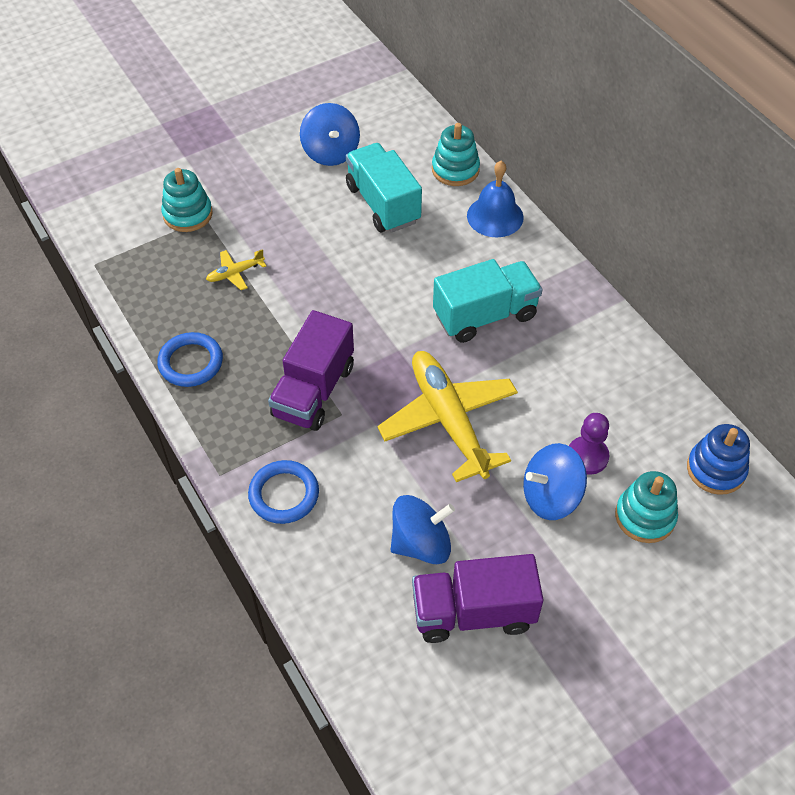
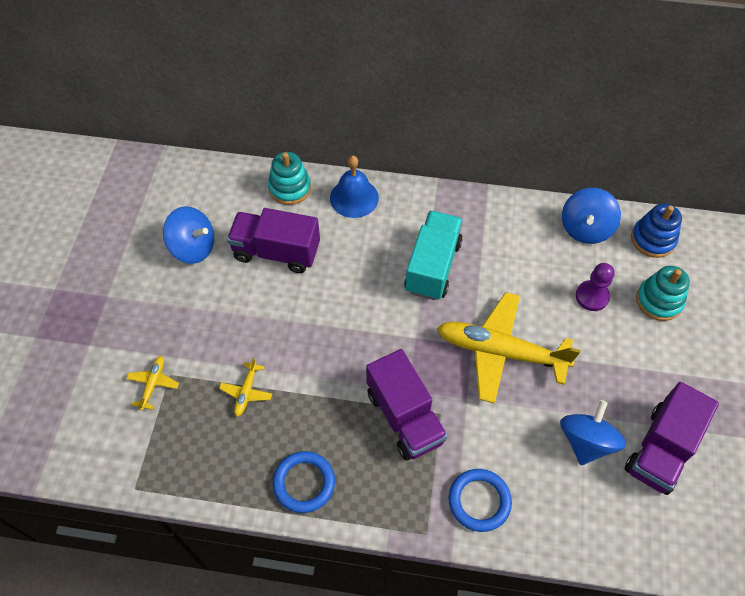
camera: 50 degrees left, 5 degrees up
turquoise stacking toy [161,168,213,232] -> yellow plane [126,356,179,410]
turquoise truck [346,143,422,233] -> purple truck [227,208,320,273]
blue spinning top [523,443,587,520] -> blue spinning top moved to [562,188,621,244]

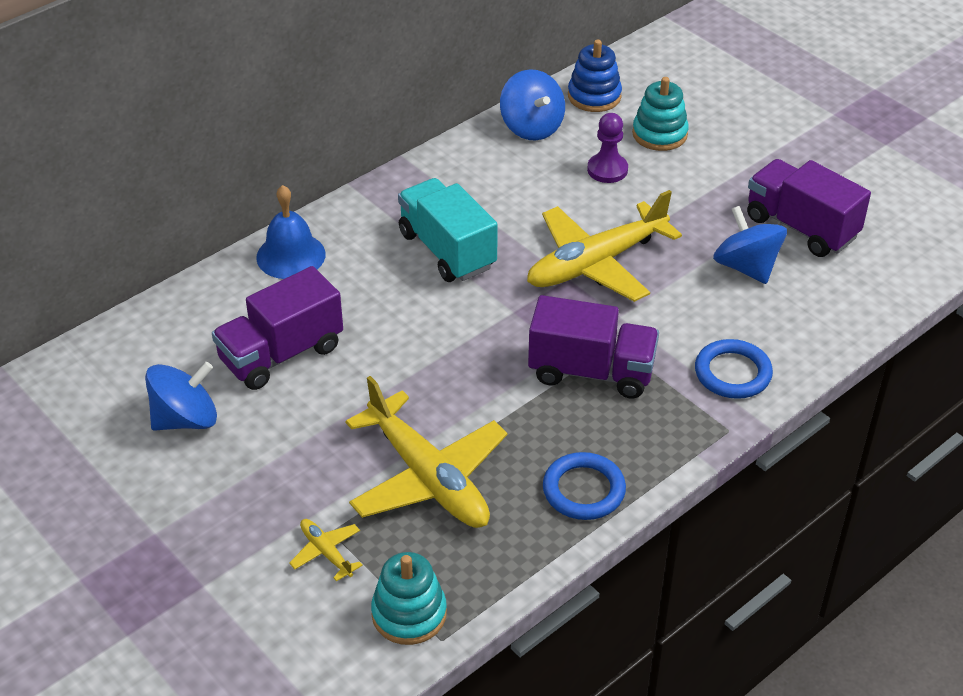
camera: 50 degrees left, 15 degrees down
yellow plane [219,357,272,417] -> yellow plane [345,376,507,528], size x2.36
turquoise stacking toy [268,152,311,205] -> turquoise stacking toy moved to [371,552,447,645]
purple truck [625,382,719,495] -> purple truck turned 150 degrees clockwise [747,159,871,257]

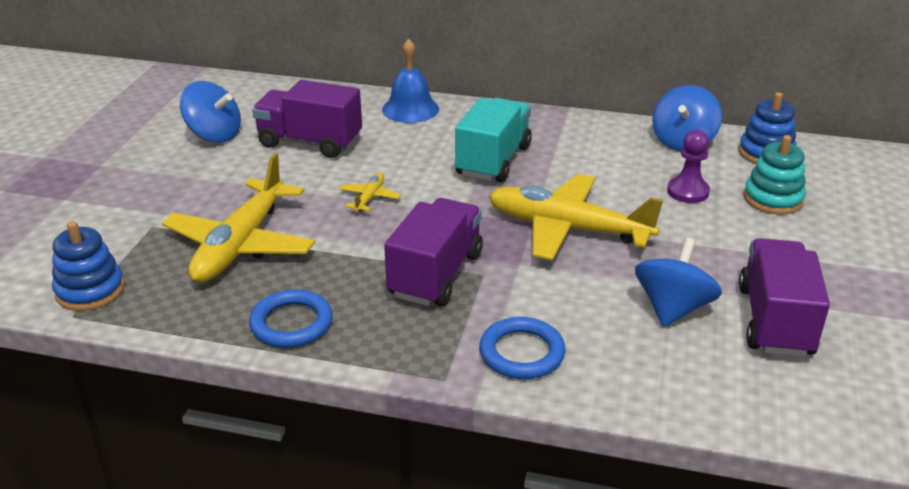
camera: 55 degrees right, 10 degrees down
yellow plane [289,519,363,582] -> yellow plane moved to [339,173,401,212]
turquoise stacking toy [371,552,447,645] -> blue stacking toy [52,221,125,311]
purple truck [528,295,659,398] -> purple truck turned 135 degrees counterclockwise [384,198,483,306]

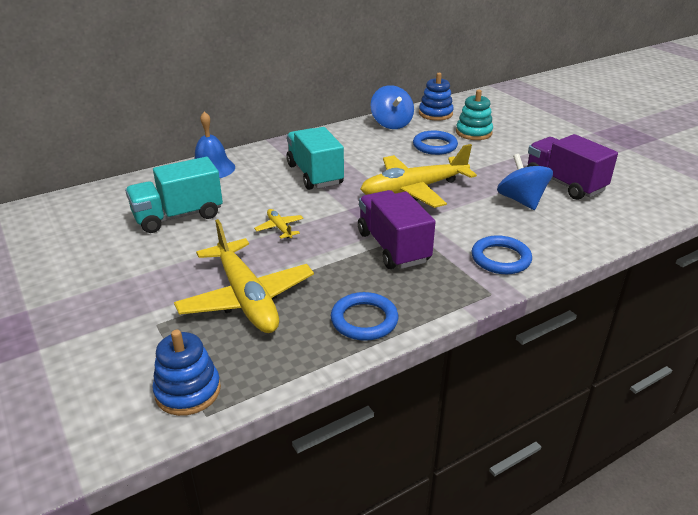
camera: 45 degrees left, 0 degrees up
blue spinning top [180,81,241,143] -> none
purple truck [252,80,362,158] -> turquoise truck [125,157,223,233]
purple pawn [667,130,710,203] -> blue ring [413,131,458,155]

